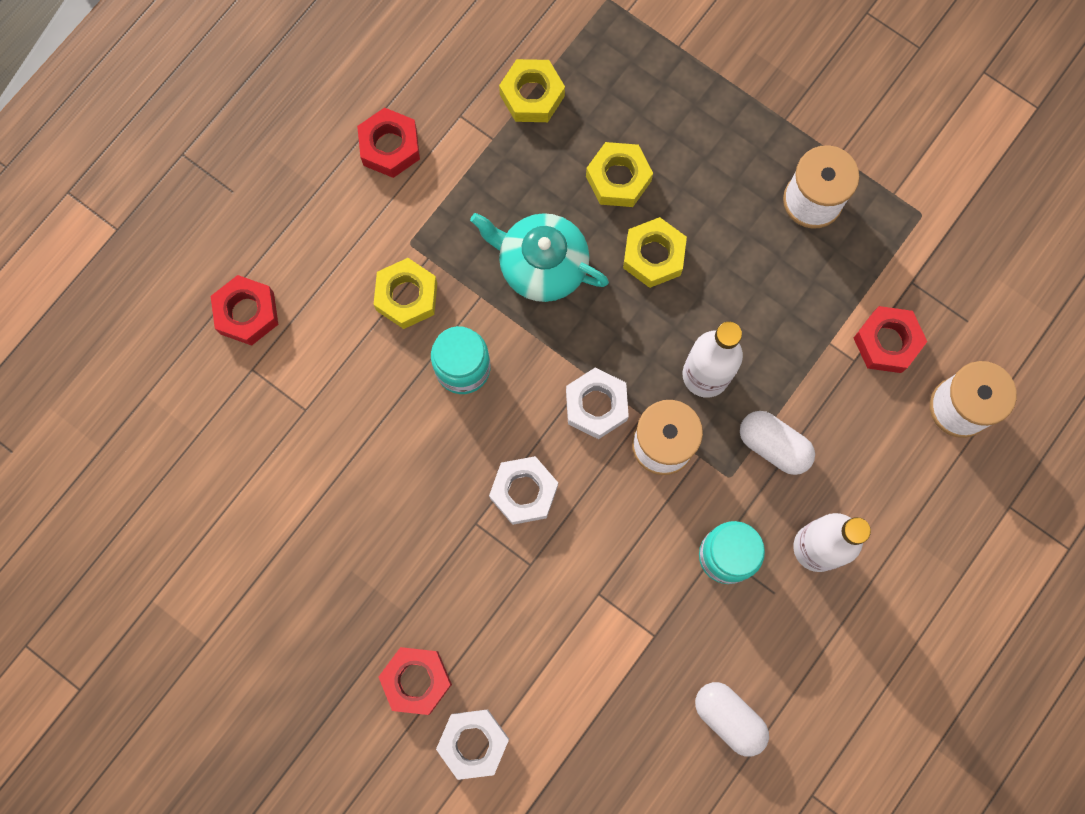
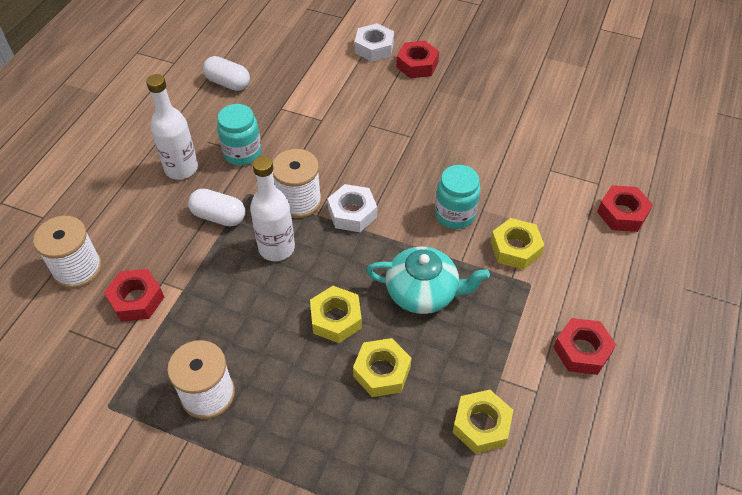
camera: 165 degrees right, 25 degrees down
white nut [489,456,558,525] -> none

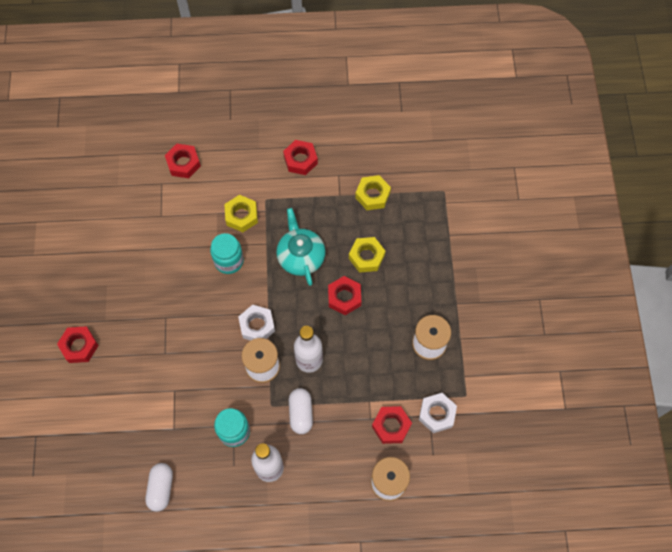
camera: 115 degrees left, 15 degrees up
yellow nut [310,286,362,343] -> red nut [328,276,361,315]
white nut [355,23,394,62] -> white nut moved to [419,393,457,433]

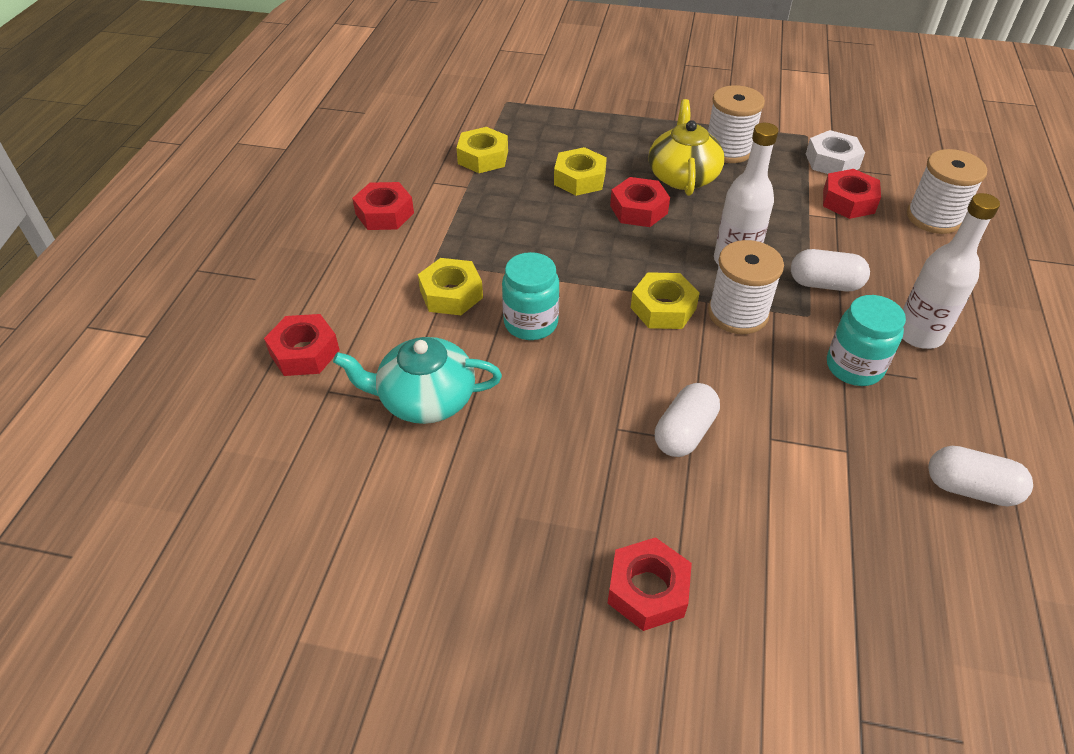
camera: 75 degrees left, 20 degrees down
white nut [238,305,275,341] -> yellow nut [631,272,700,329]
turquoise teapot [276,208,325,286] -> turquoise teapot moved to [333,337,502,424]
none -> yellow teapot [649,99,724,196]
none -> white capsule [655,383,720,457]

